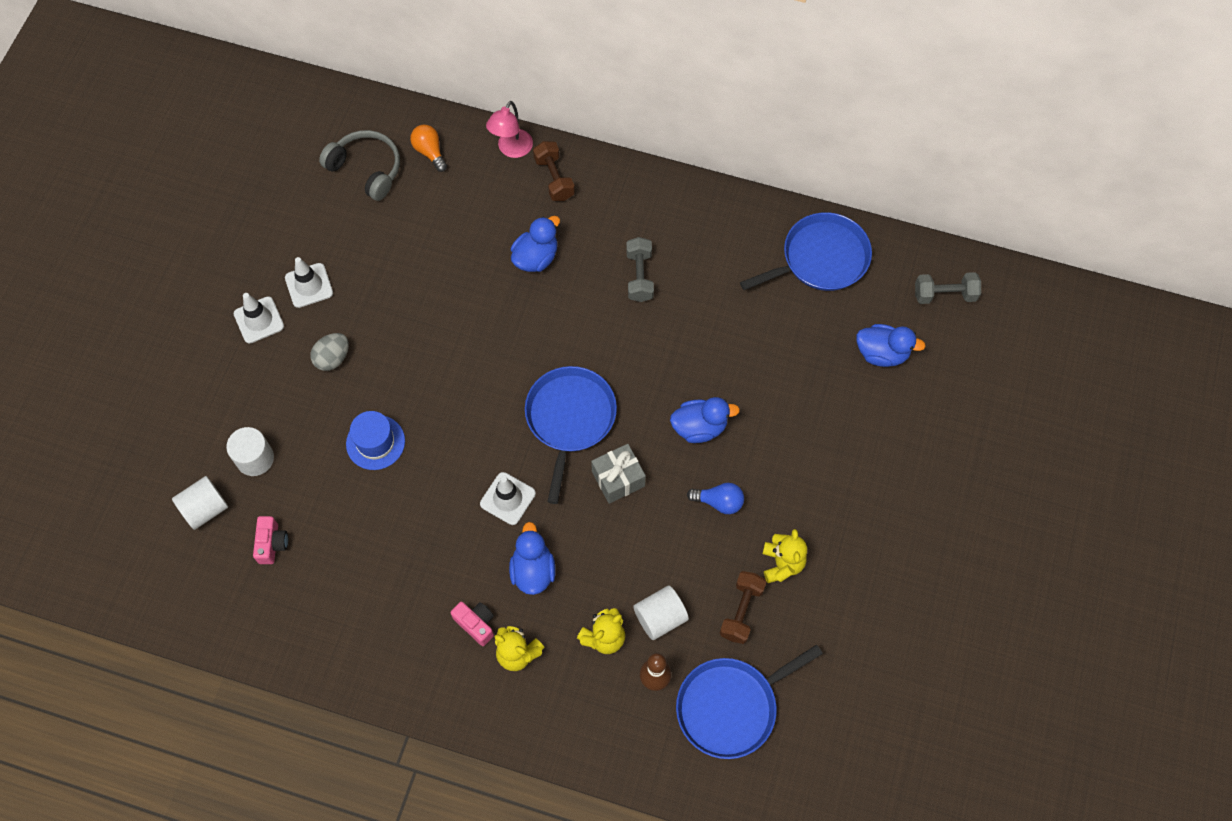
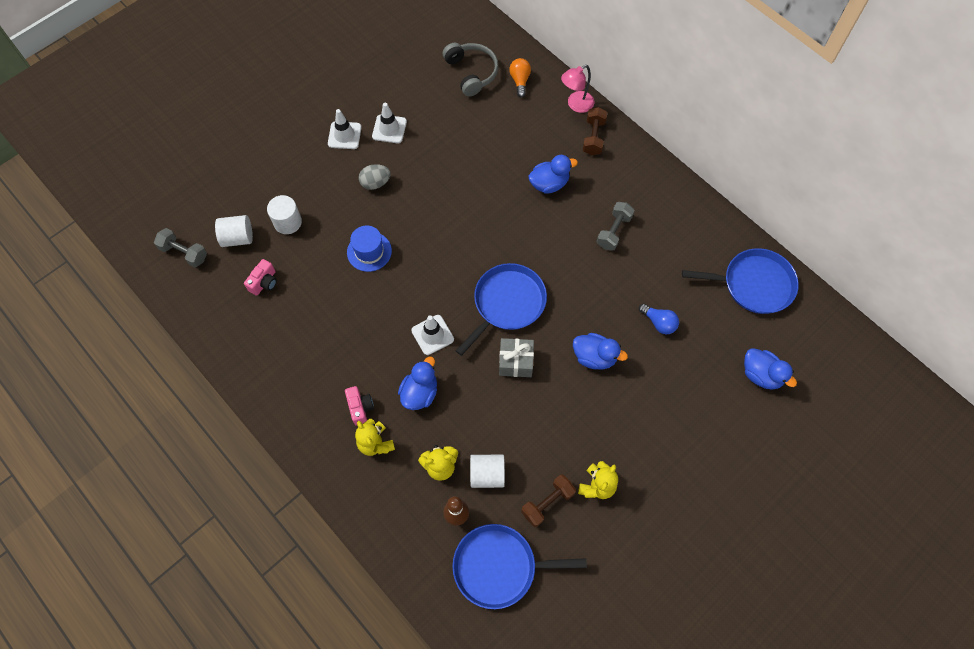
camera: 30 degrees right, 0 degrees up
blue light bulb [687,483,744,514] -> blue light bulb moved to [639,303,679,334]
grey dumbbell [915,272,981,304] -> grey dumbbell moved to [154,228,207,267]

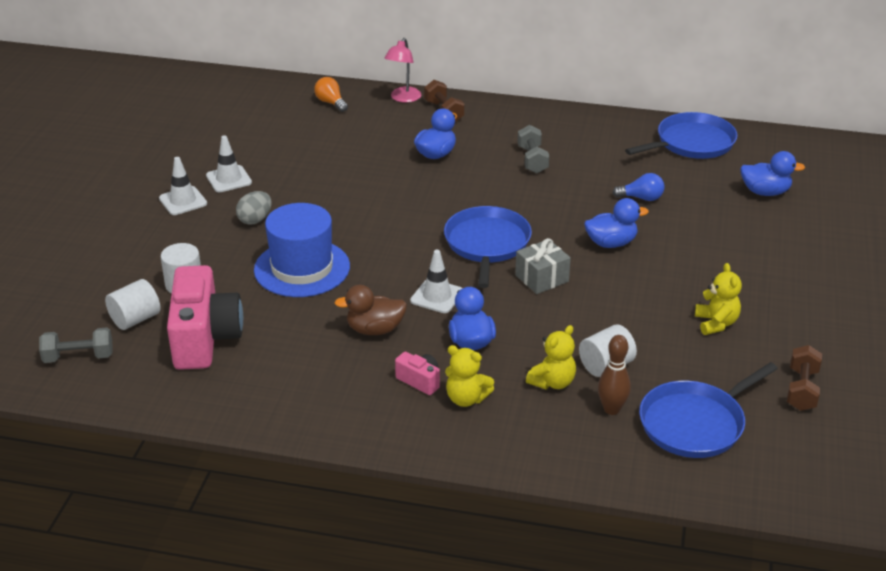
camera: 35 degrees left, 30 degrees down
pink camera [244,259,277,296] -> pink camera [167,265,243,370], size x2.26
blue hat [347,225,392,272] -> blue hat [254,203,350,297], size x1.67
grey headphones [443,43,498,96] -> none
brown dumbbell [521,475,576,527] -> brown dumbbell moved to [787,345,822,411]
none -> brown duck [335,285,407,335]

